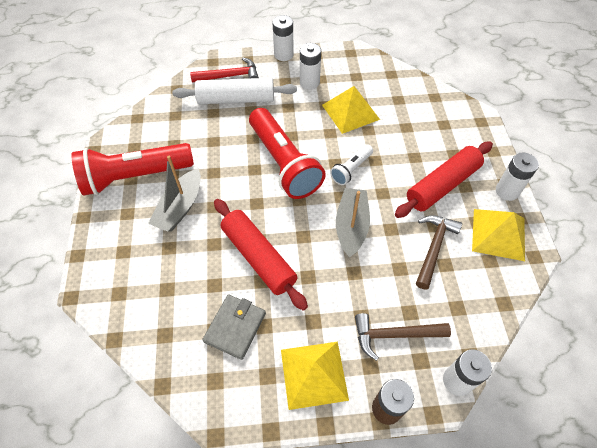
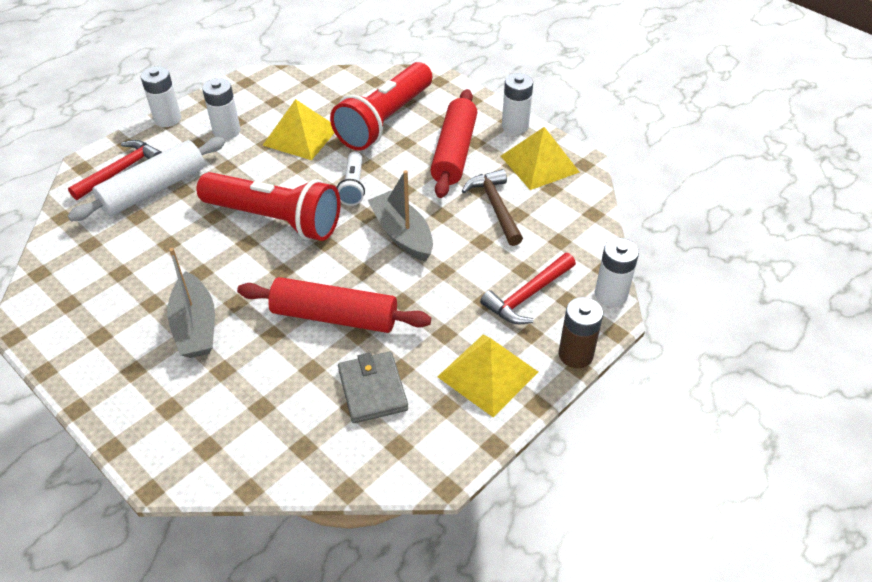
camera: 40 degrees left, 10 degrees down
red flashlight [72,143,194,196] -> red flashlight moved to [330,62,432,151]
brown hammer [355,313,451,361] -> red hammer [480,253,576,324]

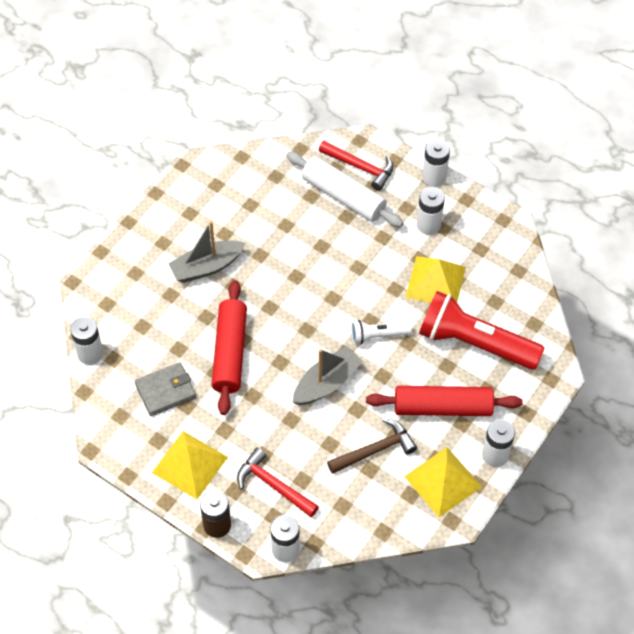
camera: 80 degrees right, 10 degrees up
red flashlight [196,172,340,241] -> none
none -> white battery [70,317,103,365]

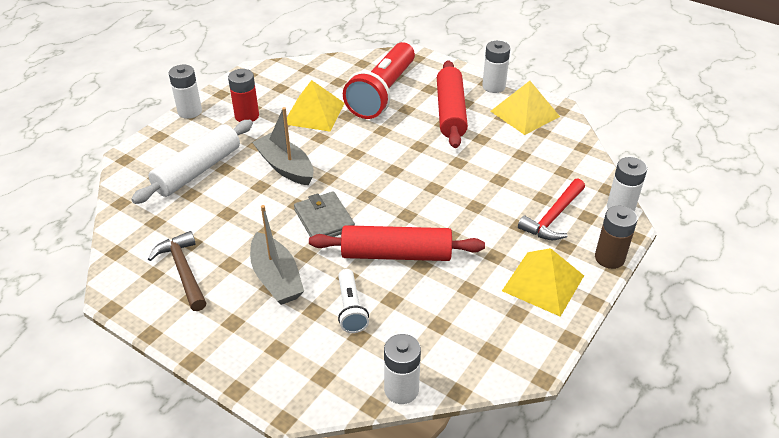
camera: 90 degrees left, 15 degrees down
grey wallet [135,362,196,416] -> grey wallet moved to [294,192,355,237]
grey boat [293,346,363,405] -> grey boat moved to [252,107,314,185]
red hammer [319,141,393,191] -> none
brown hammer [327,418,417,474] -> brown hammer moved to [148,231,206,311]
white flashlight [351,320,412,345] -> white flashlight moved to [338,269,369,333]
white battery [417,187,445,235] -> red battery [228,69,259,122]

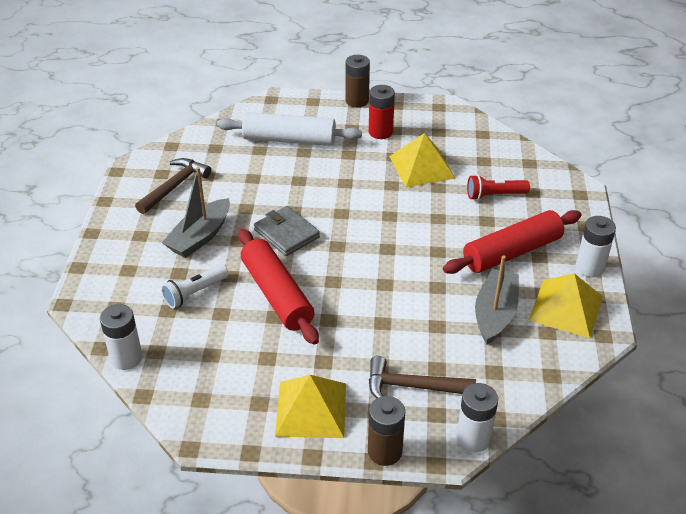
camera: 60 degrees right, 0 degrees up
white battery [169,65,202,119] -> brown battery [346,55,370,107]
grey boat [252,107,314,185] -> grey boat moved to [475,256,519,345]
grey wallet [294,192,355,237] -> grey wallet turned 75 degrees counterclockwise [254,206,320,256]
red flashlight [343,42,415,119] -> red flashlight [467,175,530,200], size x0.49
red hammer [518,179,585,240] -> brown hammer [369,356,476,398]

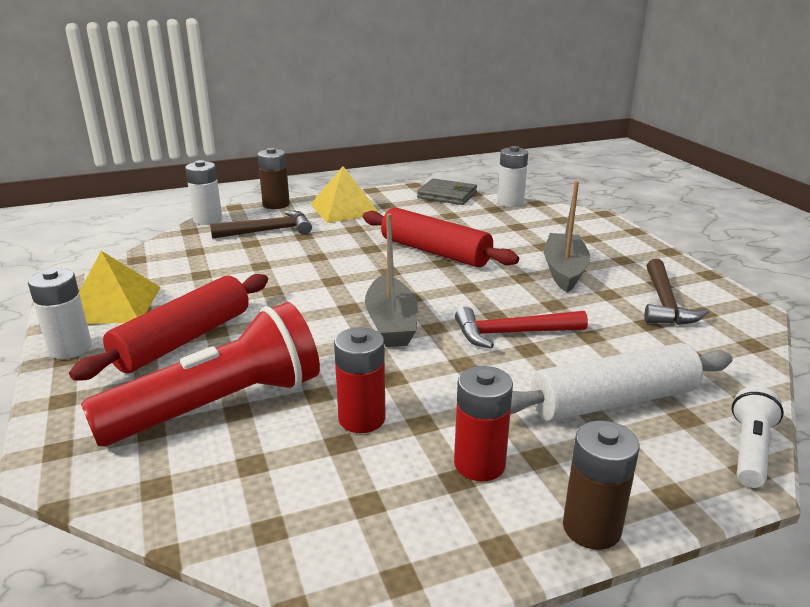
camera: 155 degrees right, 15 degrees down
white flashlight [161,265,229,308] -> white flashlight moved to [732,386,784,488]
grey wallet [254,206,320,256] -> grey wallet moved to [417,178,477,205]
yellow pyramid [389,133,455,187] -> red battery [334,327,386,433]
red flashlight [467,175,530,200] -> red flashlight [81,302,320,446], size x2.06
grey boat [475,256,519,345] -> grey boat moved to [365,213,418,347]
none -> red hammer [455,307,588,348]

